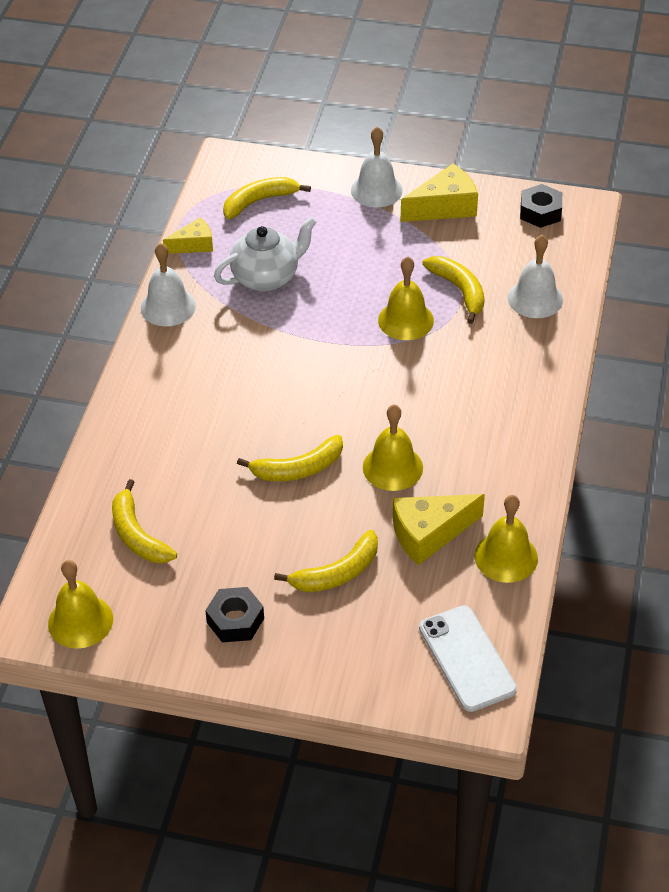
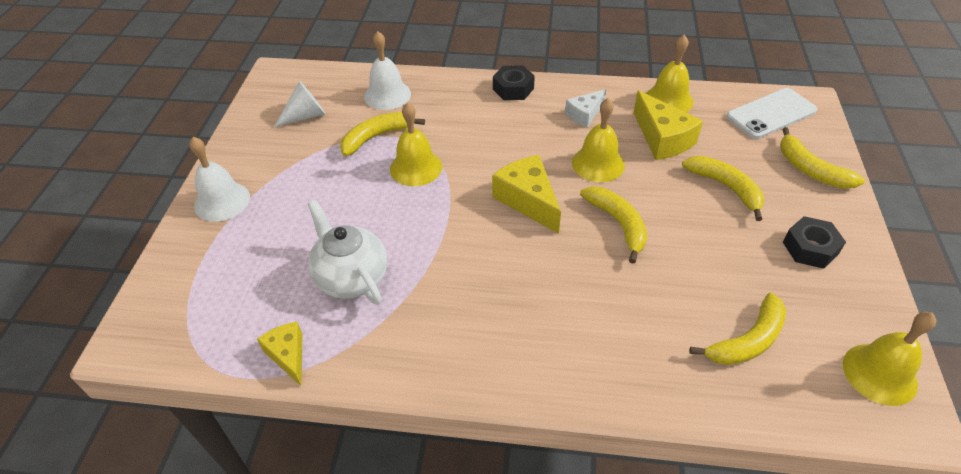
camera: 95 degrees left, 0 degrees up
white bell [141,243,196,327] -> none
yellow banana [223,177,311,219] -> yellow banana moved to [780,127,865,189]
yellow cheese [401,164,478,222] -> yellow cheese moved to [492,155,561,234]
black nut [520,184,562,228] -> black nut moved to [493,65,535,100]
none -> white cone [274,81,326,127]
none -> white cheese [565,89,606,128]

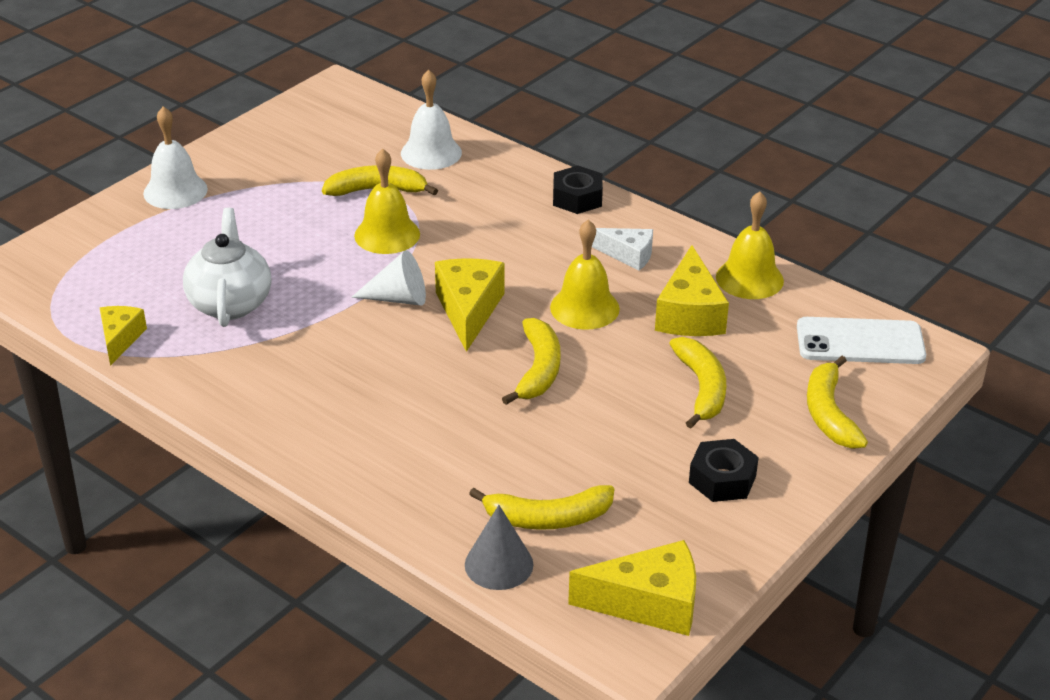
camera: 30 degrees right, 10 degrees down
white cone [274,81,326,127] -> white cone moved to [351,250,426,305]
white cheese [565,89,606,128] -> white cheese turned 150 degrees counterclockwise [592,228,653,271]
yellow bell [843,312,937,406] -> yellow cheese [568,540,696,636]
none -> grey cone [465,505,533,590]

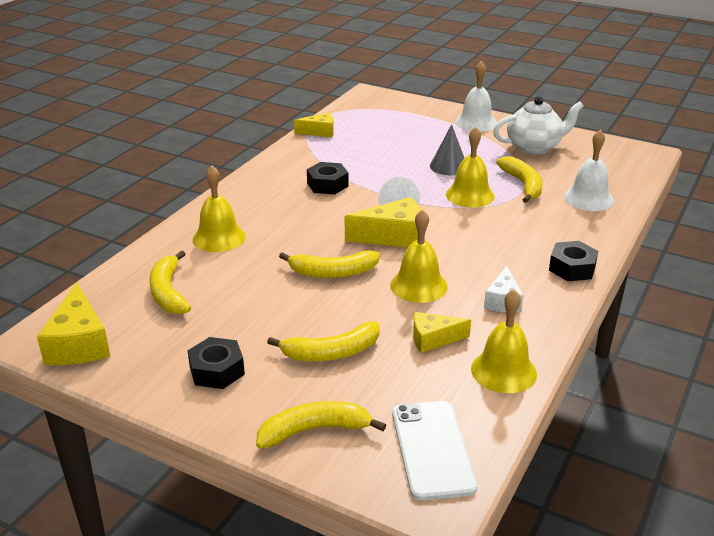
camera: 80 degrees right, 5 degrees down
white teapot [183,208,271,327] -> white teapot moved to [493,96,584,155]
grey cone [465,505,533,590] -> grey cone moved to [430,124,464,175]
yellow cheese [655,245,729,336] -> yellow cheese [413,312,471,353], size x0.62
none -> yellow bell [193,165,246,252]
none -> black nut [307,162,348,194]

